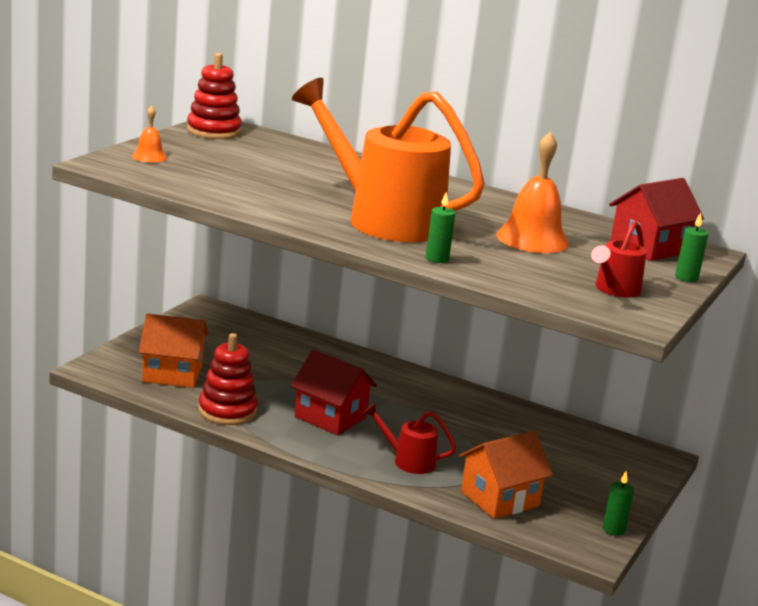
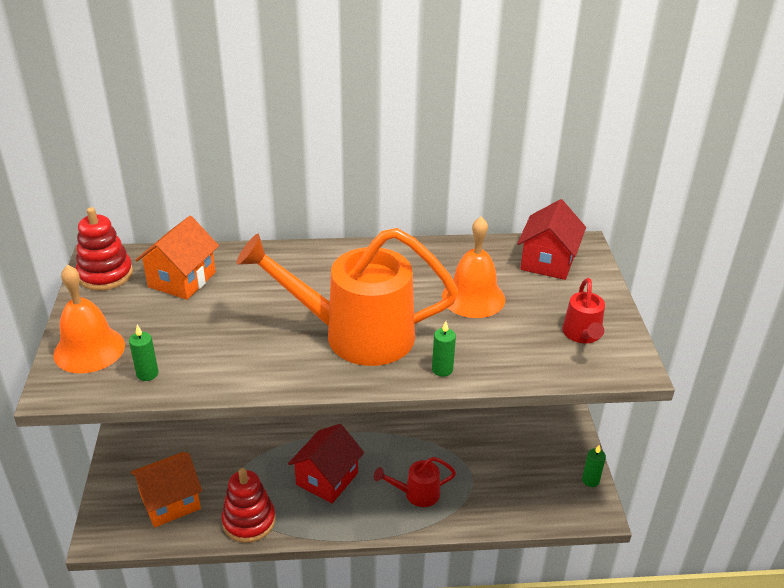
camera: 30 degrees left, 15 degrees up
orange bell [132,106,167,163] -> orange bell [53,265,125,373], size x1.96
red house [291,350,377,435] -> red house turned 60 degrees counterclockwise [288,424,364,503]
orange house [459,431,553,519] -> orange house moved to [136,216,219,300]
green candle [675,213,708,282] -> green candle moved to [129,325,158,381]

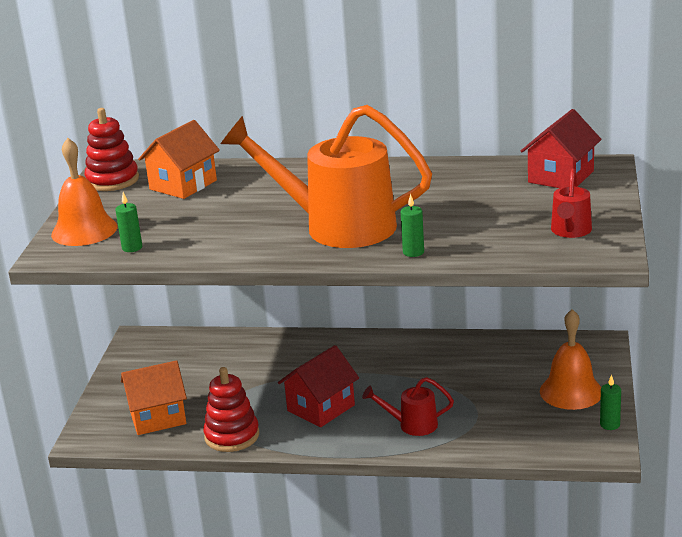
camera: 15 degrees right, 10 degrees down
orange bell [442,216,505,318] -> orange bell moved to [540,309,601,410]

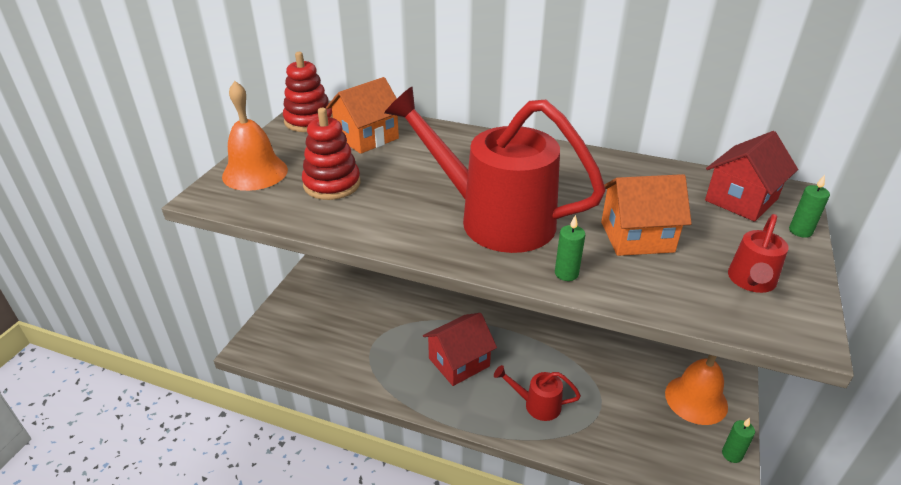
camera: 10 degrees right, 10 degrees up
green candle [115,192,142,252] -> green candle moved to [789,175,830,238]
orange house [121,360,187,435] -> orange house moved to [601,174,692,256]
red stacking toy [203,367,259,452] -> red stacking toy moved to [302,108,361,200]
orange watering can [221,105,432,248] -> red watering can [384,87,606,253]

